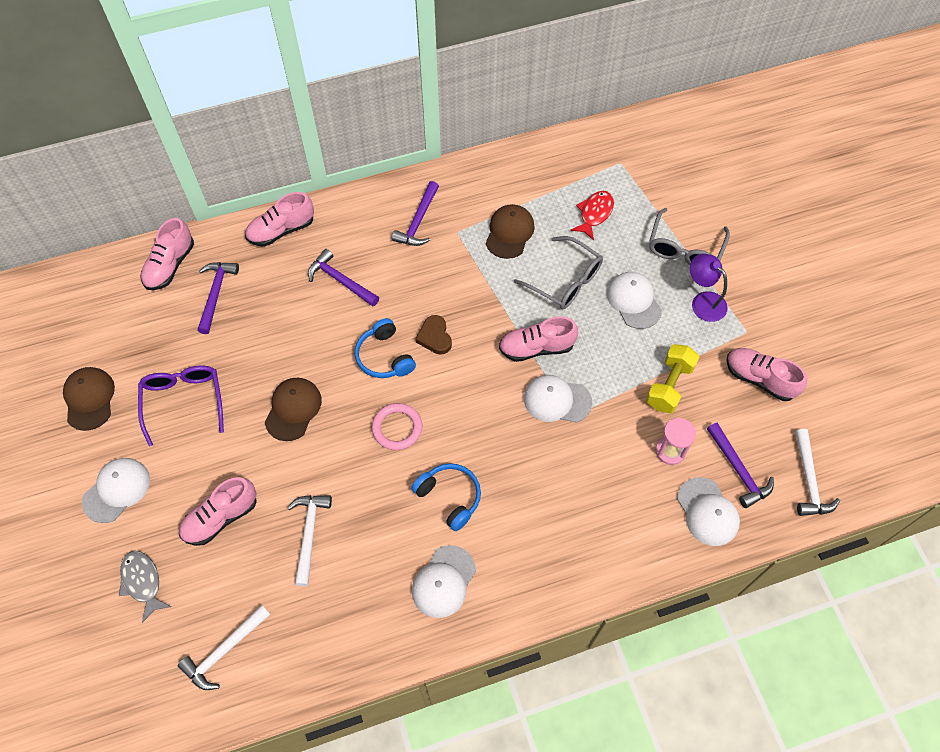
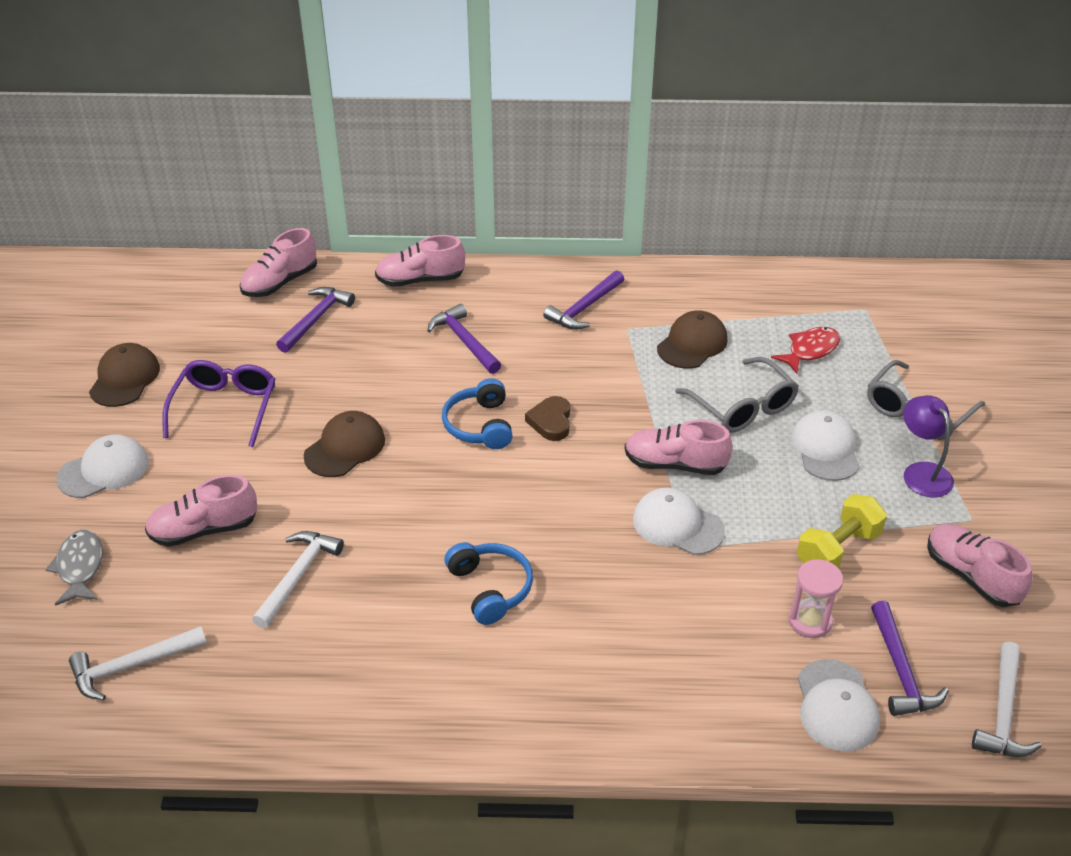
camera: 20 degrees right, 20 degrees down
pink ring [372,403,422,450] -> none
white cap [412,545,476,618] -> none

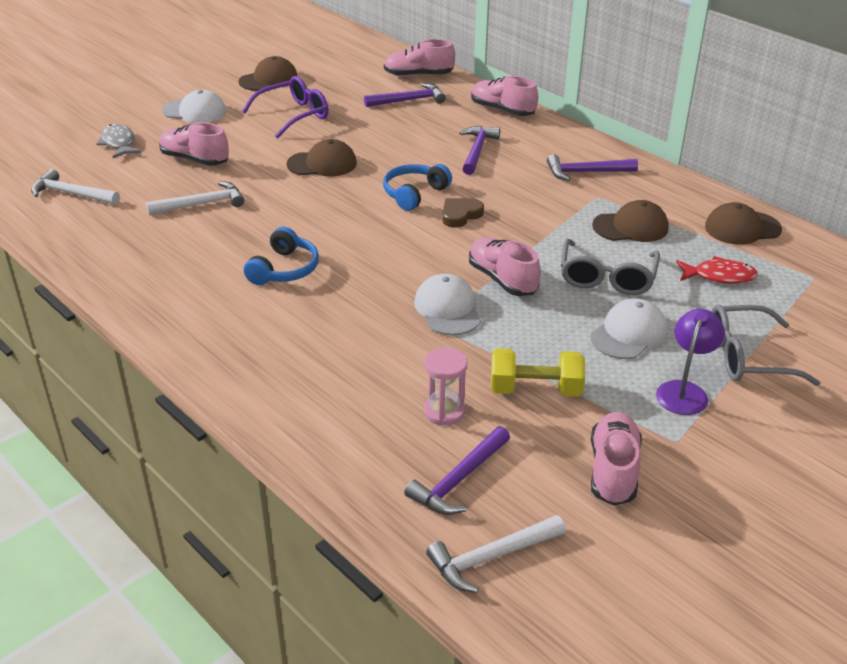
camera: 45 degrees right, 5 degrees down
grey fish [45,530,103,606] -> grey fish turned 60 degrees counterclockwise [97,124,141,158]
white cap [798,659,880,752] -> none
none -> brown cap [705,202,782,245]

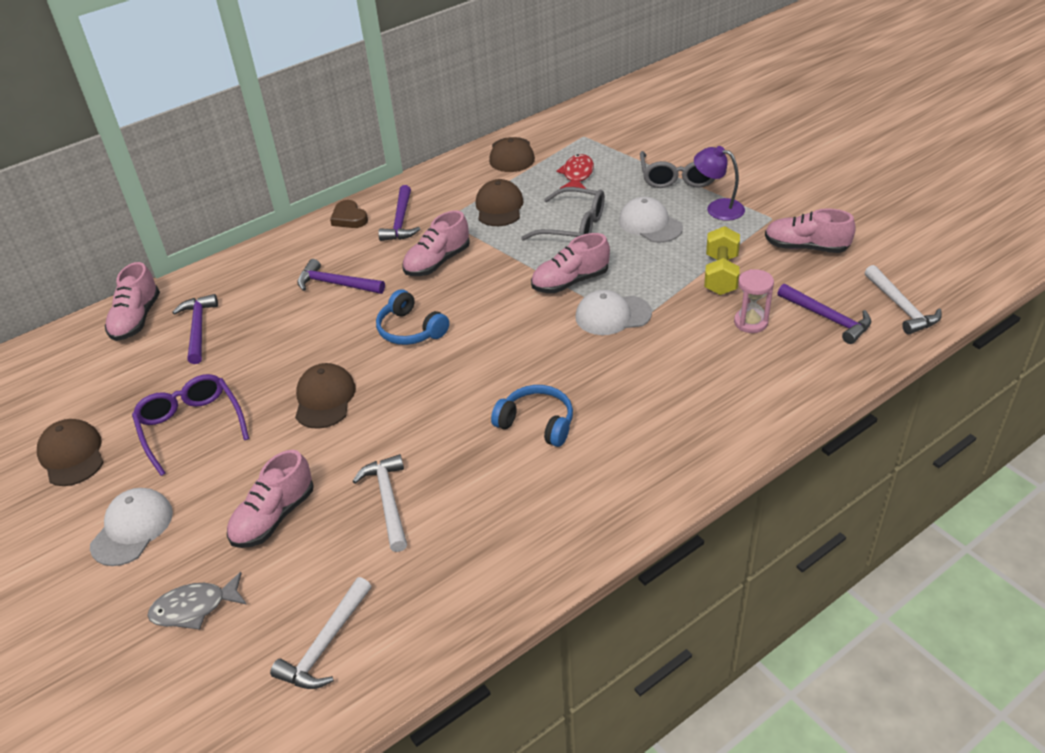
camera: 80 degrees left, 5 degrees up
brown heart [442,198,484,228] -> brown heart moved to [330,200,368,228]
pink shoe [471,76,538,116] -> pink shoe moved to [402,211,470,276]

